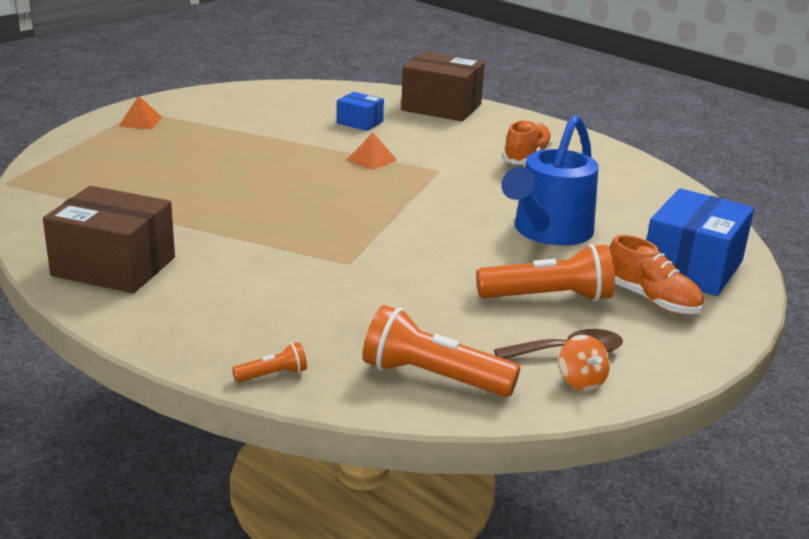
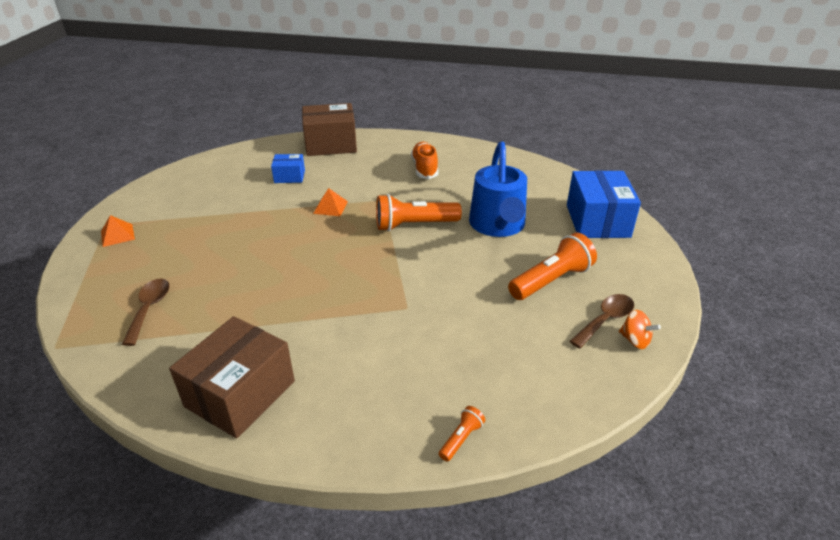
camera: 30 degrees left, 10 degrees up
brown box [43,186,175,293] -> brown box turned 45 degrees counterclockwise [169,316,295,438]
orange flashlight [363,305,520,397] -> orange flashlight moved to [376,194,462,231]
orange shoe [609,235,704,314] -> none
none -> brown spoon [122,278,170,346]

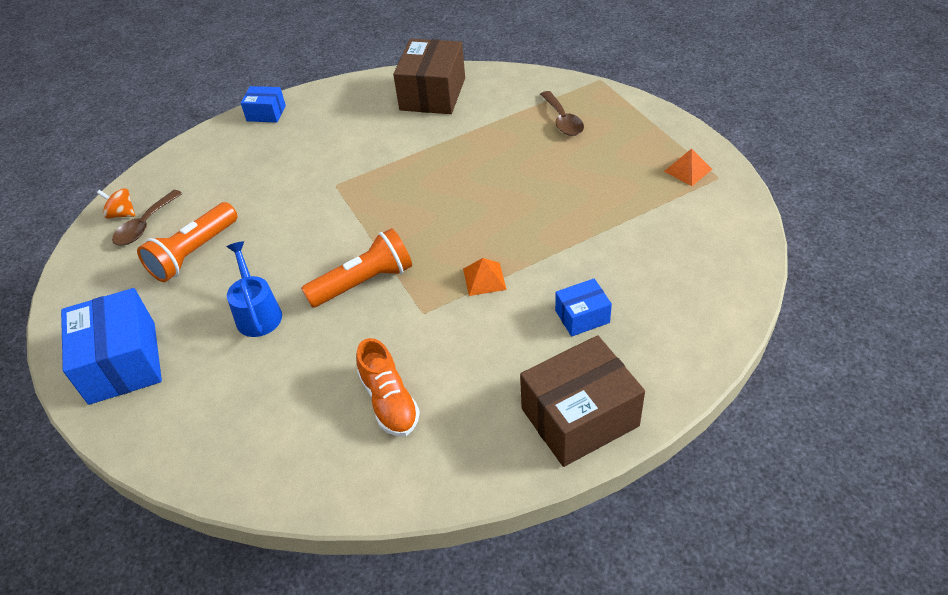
camera: 165 degrees right, 10 degrees up
orange flashlight [439,406,485,462] -> blue box [241,86,286,123]
blue watering can [469,141,527,237] -> blue watering can [226,241,282,337], size x0.62

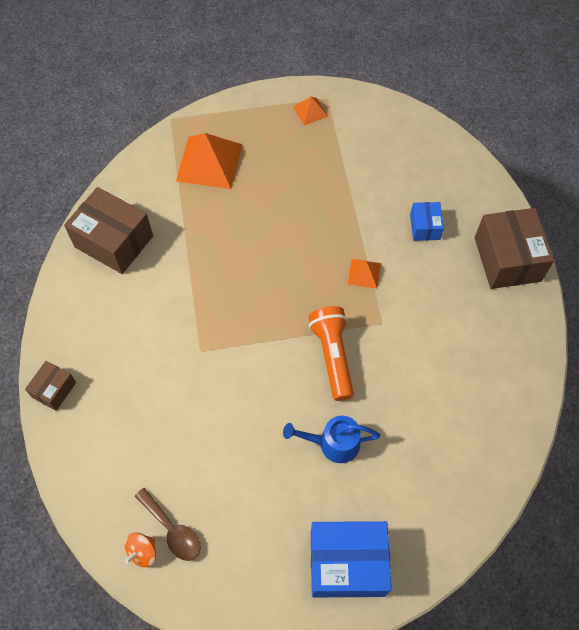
camera: 75 degrees left, 15 degrees up
orange flashlight [137,202,237,282] -> none
blue box [241,86,286,123] -> brown box [25,361,76,411]
orange shoe [356,338,420,436] -> none
brown spoon [540,91,584,136] -> orange pyramid [176,133,242,189]

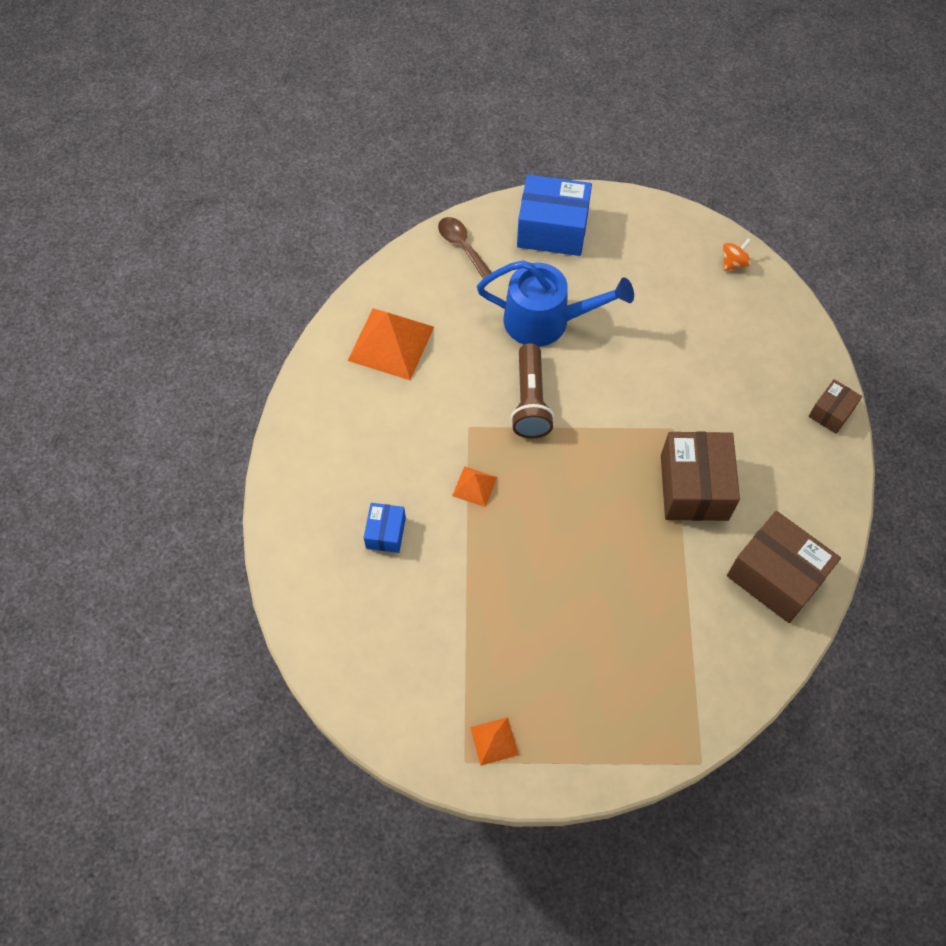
camera: 170 degrees left, 0 degrees up
brown spoon [135,488,201,561] -> brown spoon moved to [438,217,492,278]
orange pyramid [176,133,242,189] -> orange pyramid moved to [347,308,434,380]
blue watering can [283,416,380,463] -> blue watering can [477,260,634,347], size x1.62
orange flashlight [308,306,354,401] -> brown flashlight [511,343,554,438]
brown box [474,208,554,289] -> brown box moved to [661,432,740,521]

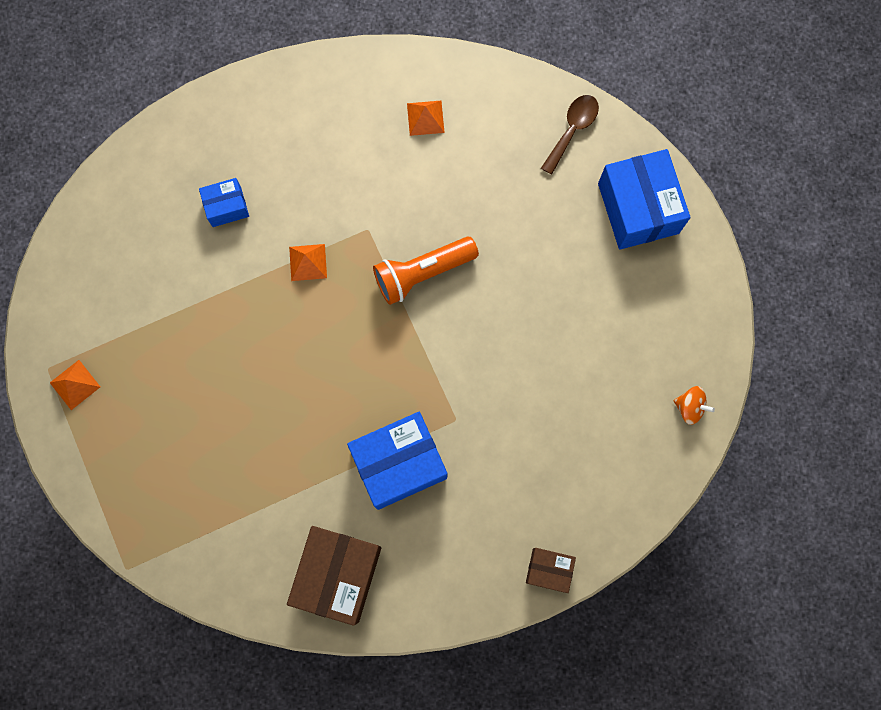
camera: 65 degrees right, 15 degrees up
orange pyramid [347,308,434,380] -> orange pyramid [407,101,445,136], size x0.49
blue watering can [477,260,634,347] -> none
brown flashlight [511,343,554,438] -> orange flashlight [373,237,479,305]
brown box [661,432,740,521] -> blue box [347,412,448,510]

